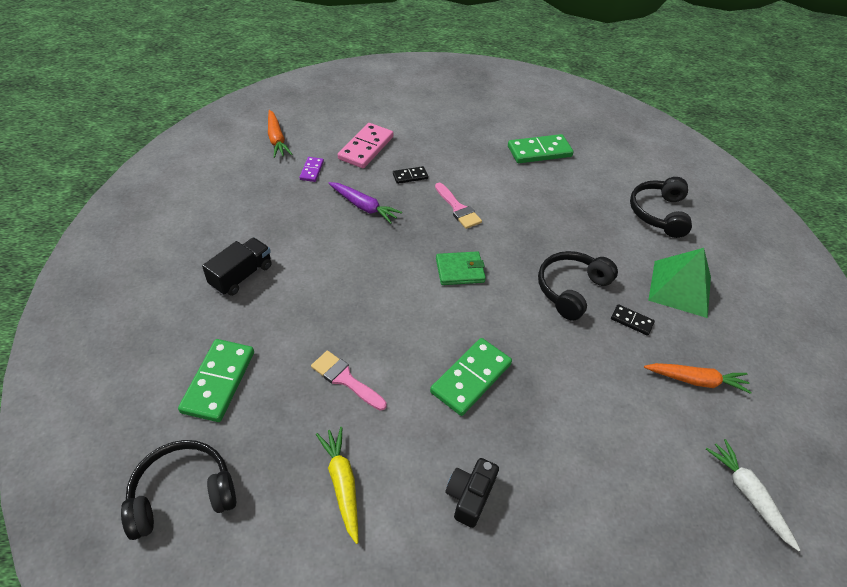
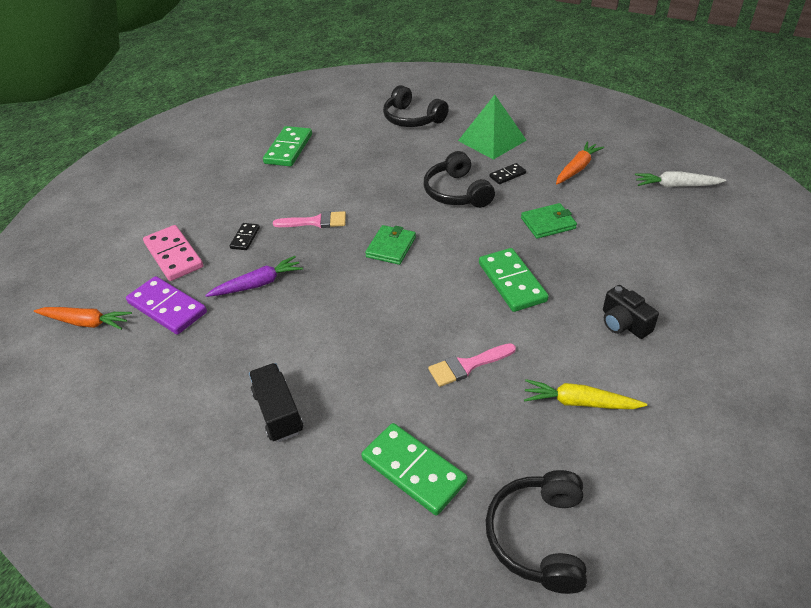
camera: 55 degrees left, 5 degrees down
purple domino [299,157,324,182] -> purple domino [126,276,207,335], size x1.92
none -> green wallet [521,203,577,239]

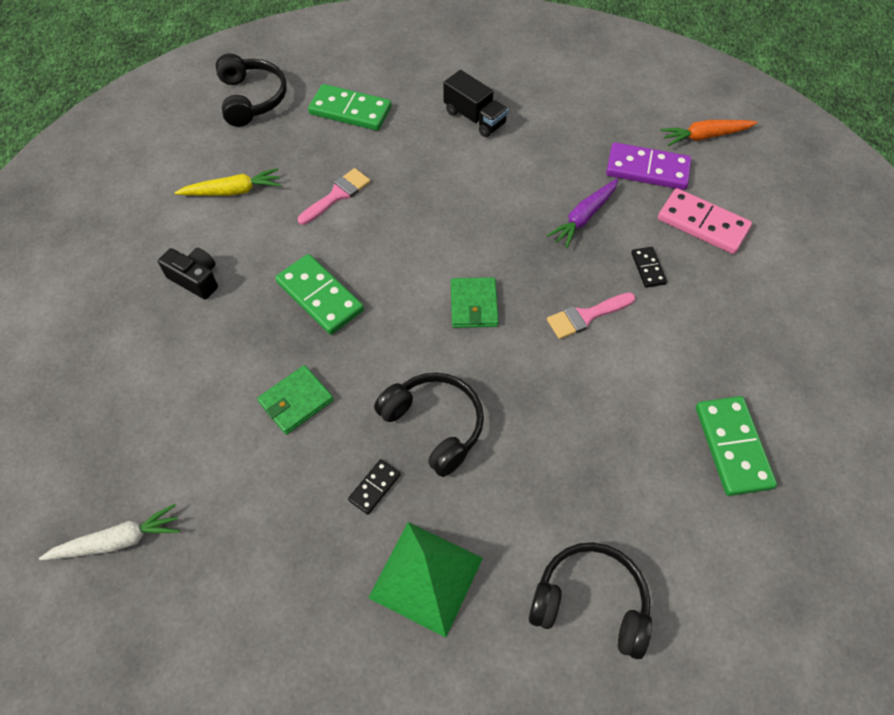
camera: 155 degrees right, 15 degrees up
orange carrot [556,142,604,184] -> none

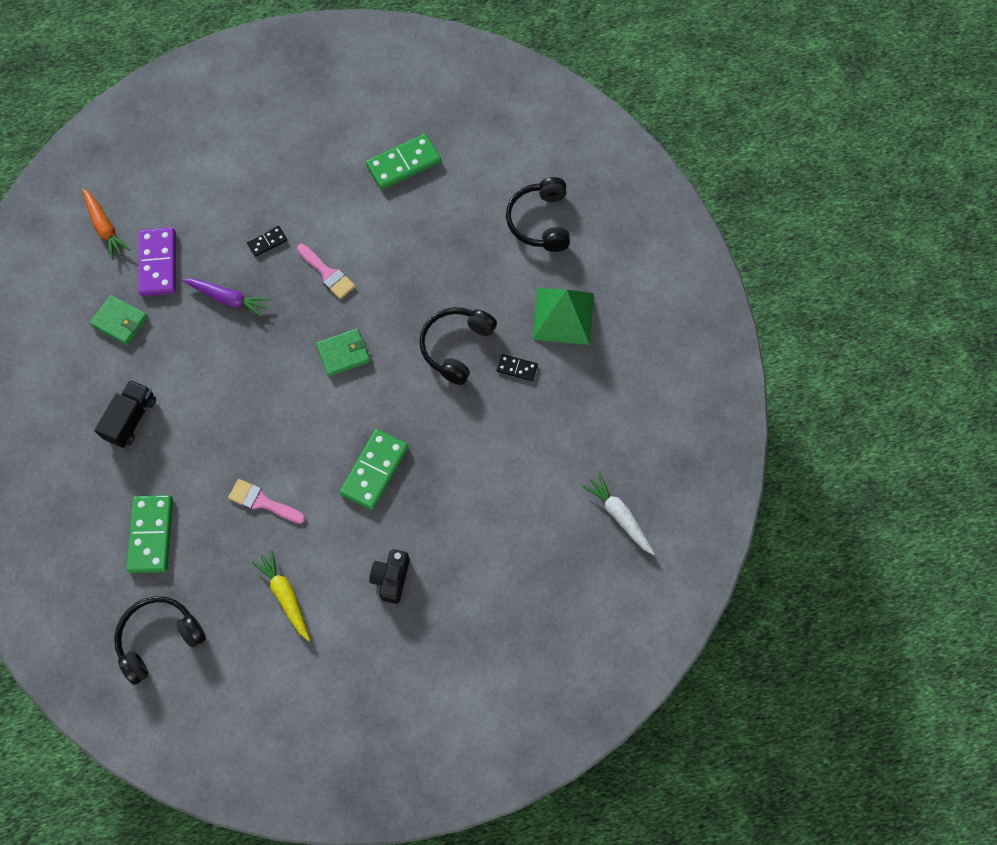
camera: 110 degrees left, 10 degrees up
green wallet [257,365,334,435] -> green wallet moved to [90,295,148,345]
pink domino [658,188,752,254] -> none

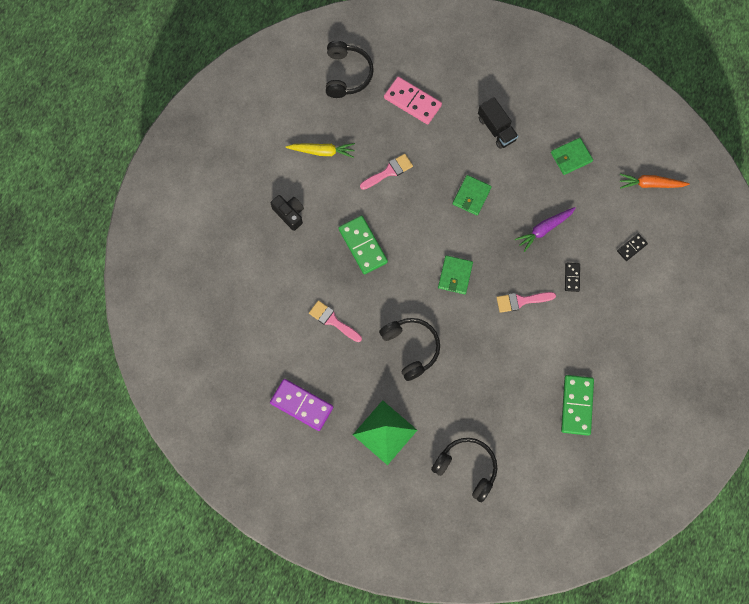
camera: 125 degrees right, 5 degrees up
green domino [127,495,173,573] -> pink domino [384,77,442,124]
purple domino [138,228,176,296] -> purple domino moved to [270,379,333,431]
black domino [497,354,538,381] -> black domino moved to [617,233,648,261]
white carrot [582,473,655,555] -> none
none -> pink brush [309,300,362,342]
none -> green wallet [453,175,492,215]

